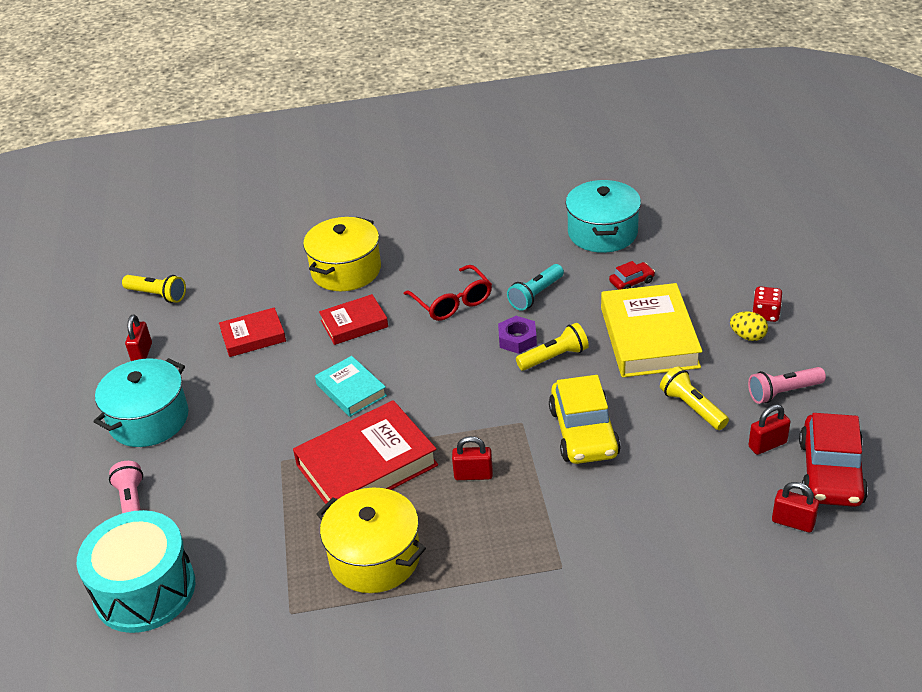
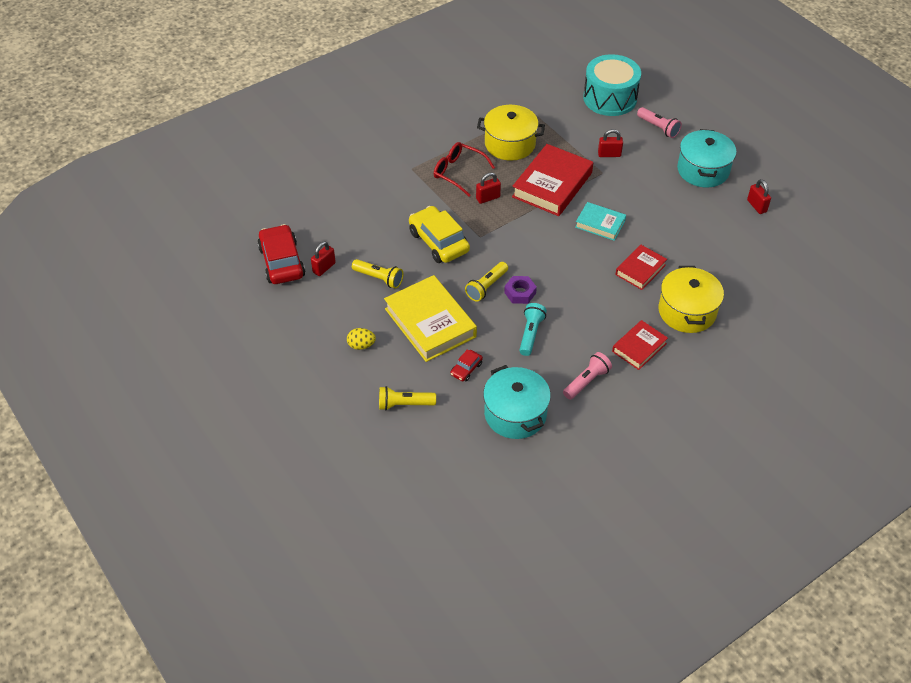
camera: 150 degrees right, 10 degrees up
yellow flashlight [122,275,186,303] -> yellow flashlight moved to [379,386,436,411]
red book [219,307,286,357] -> red book moved to [612,320,668,370]
red glasses [404,265,492,321] -> red glasses moved to [434,142,495,196]
pink flashlight [748,367,826,404] -> pink flashlight moved to [563,352,612,400]
red dice [752,286,783,322] -> none
red padlock [772,482,819,533] -> red padlock moved to [598,129,623,157]

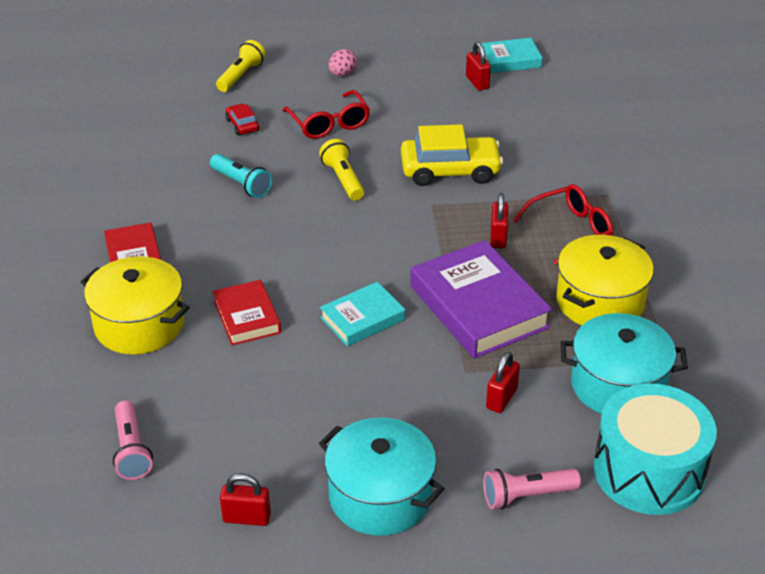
camera: 120 degrees right, 10 degrees down
red car [257,224,305,284] -> turquoise book [479,38,542,73]
yellow egg [347,328,376,350] -> pink egg [329,49,357,76]
yellow flashlight [352,259,403,289] -> none
yellow book [384,275,477,362] -> red glasses [283,90,370,139]
turquoise pot [483,365,551,439] -> turquoise pot moved to [561,313,688,414]
purple nut [504,276,537,304] -> none
red book [512,144,593,216] -> purple book [411,240,552,359]
pink flashlight [563,352,612,400] -> pink flashlight moved to [113,400,153,480]

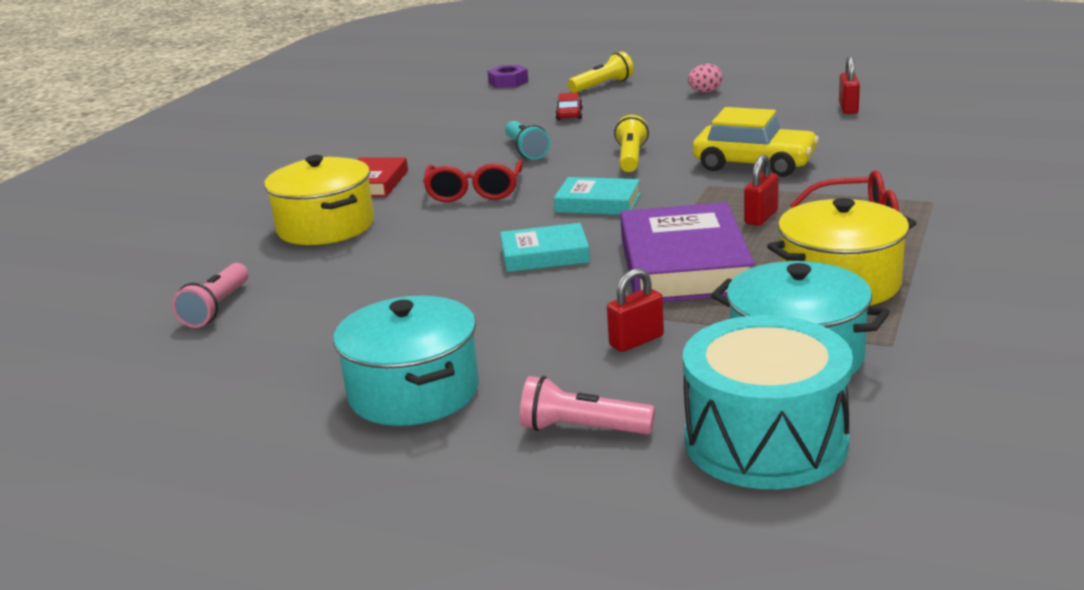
camera: 30 degrees right, 15 degrees down
red book [213,280,281,346] -> none
red padlock [220,473,271,526] -> none
red glasses [283,90,370,139] -> red glasses moved to [423,160,523,202]
turquoise book [479,38,542,73] -> turquoise book moved to [554,177,641,215]
none -> purple nut [487,65,528,88]

